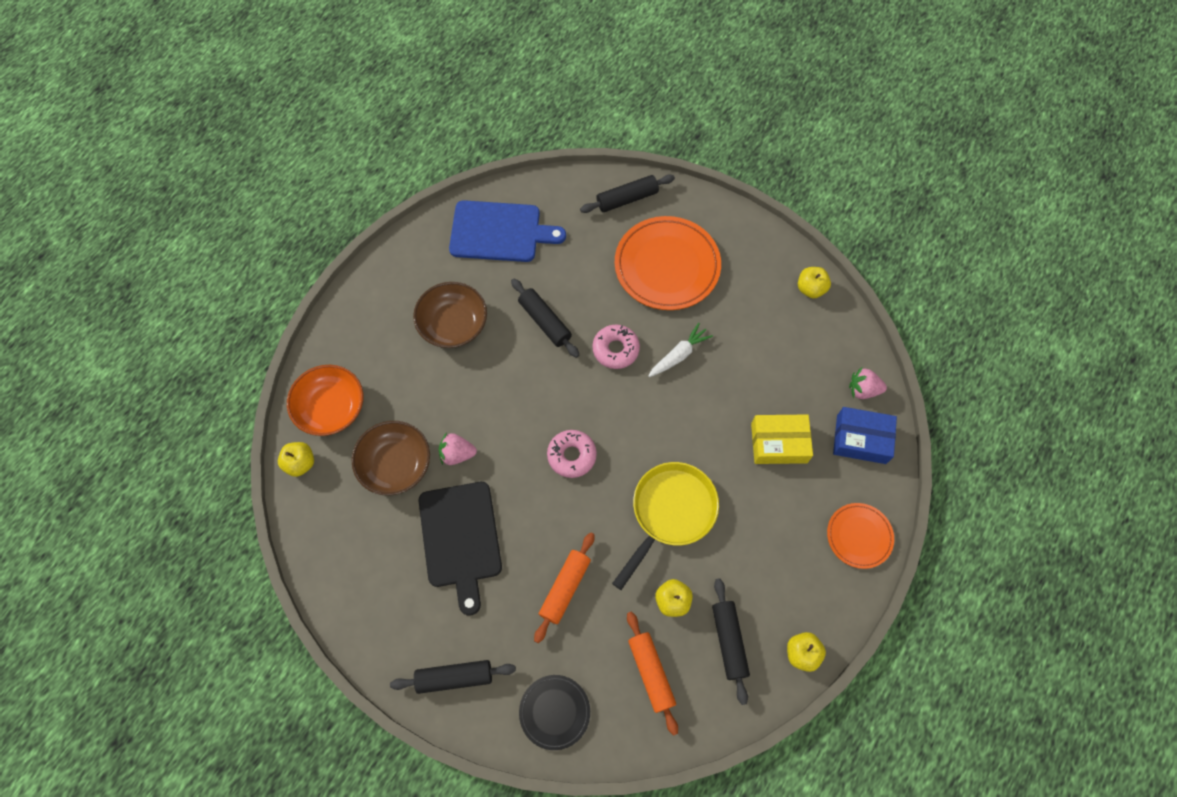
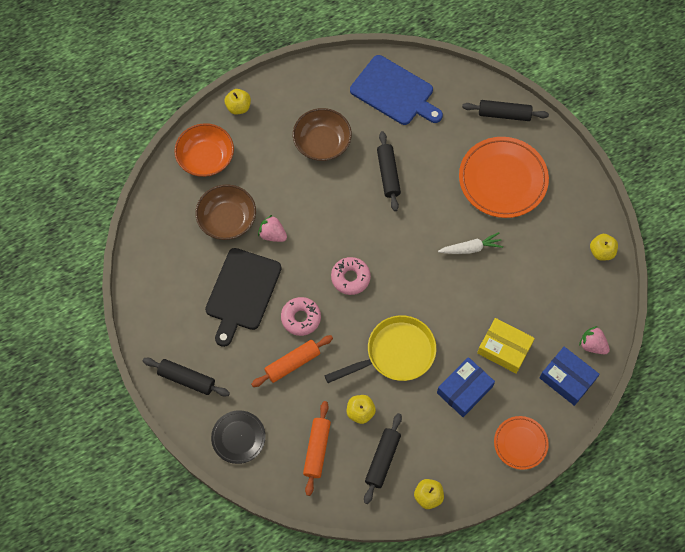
camera: 30 degrees right, 0 degrees up
yellow apple [278,442,314,477] -> yellow apple moved to [224,89,251,115]
pink donut [592,324,640,369] -> pink donut moved to [281,297,321,336]
none -> blue box [437,357,495,417]

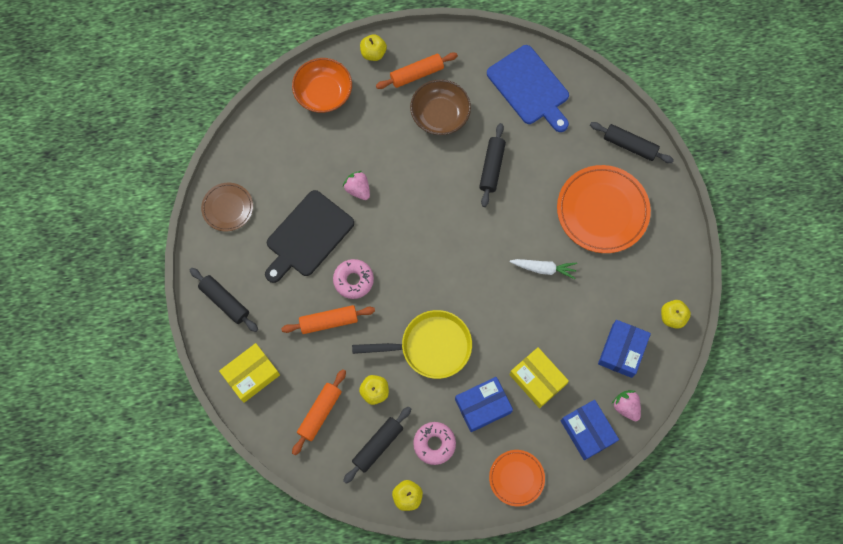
camera: 20 degrees right, 5 degrees up
brown bowl [195,184,256,240] -> none
black plate [211,410,266,464] -> yellow box [219,343,280,403]
pink donut [331,257,371,295] -> pink donut moved to [413,422,456,465]
none -> brown plate [201,183,253,231]
none -> orange rolling pin [376,52,458,89]
none -> blue box [598,320,651,378]

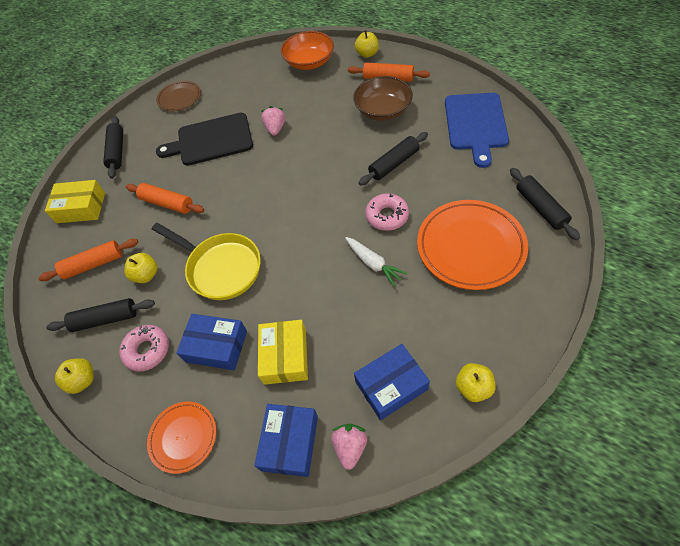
camera: 45 degrees right, 15 degrees down
pink donut [333,259,374,299] -> pink donut moved to [365,194,409,231]

